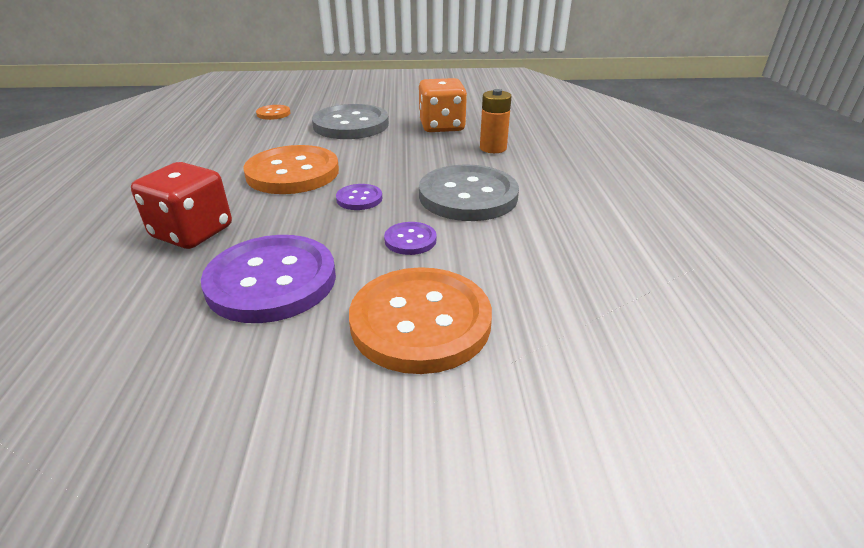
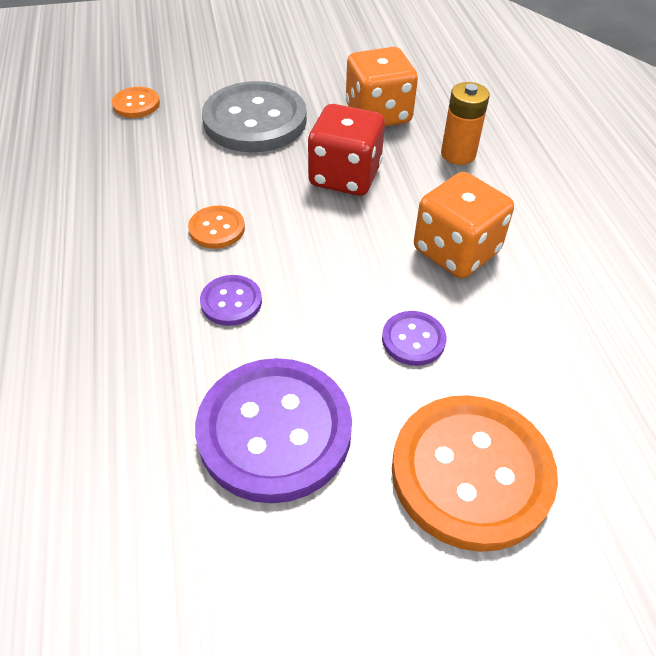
camera: 10 degrees left, 15 degrees up
red dice [131,162,232,249] -> red dice moved to [308,104,385,196]
orange button [243,145,339,194] -> orange button [188,206,245,249], size x0.46
purple button [336,184,382,210] -> purple button moved to [200,275,262,326]
grey button [419,164,519,221] -> orange dice [414,172,514,278]

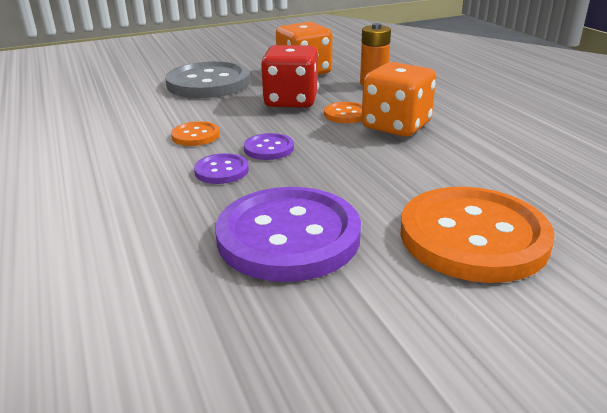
camera: 10 degrees left, 20 degrees down
orange button [112,87,160,118] -> orange button moved to [324,102,362,123]
purple button [382,311,446,366] -> purple button moved to [244,133,294,160]

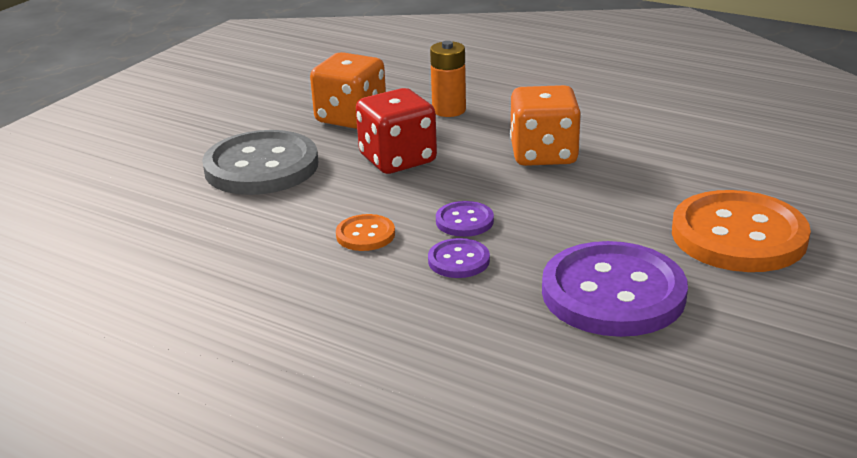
camera: 35 degrees left, 0 degrees up
orange button [324,102,362,123] -> none

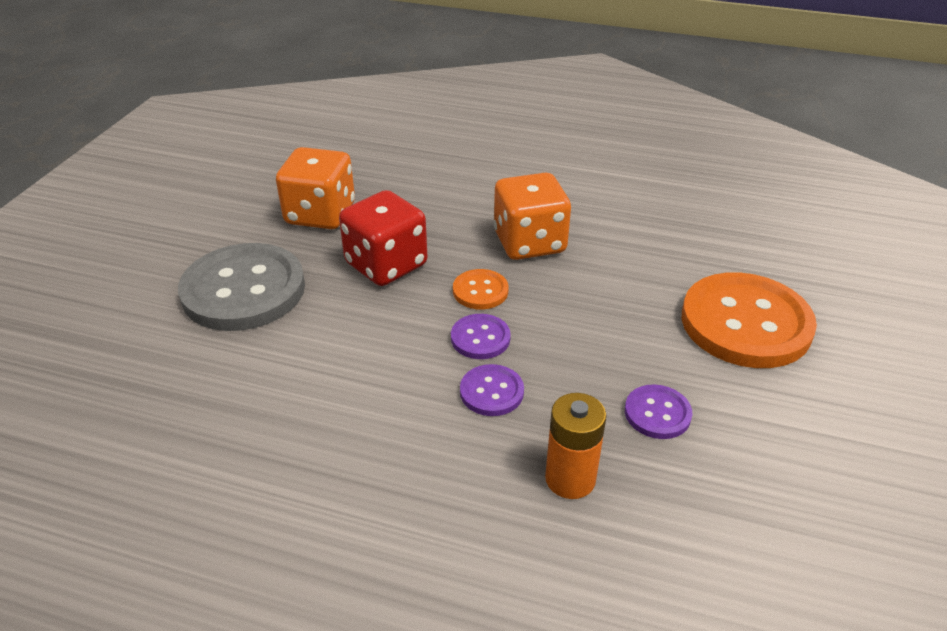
camera: 15 degrees left, 10 degrees up
orange button [336,214,395,251] -> orange button moved to [453,269,508,309]
orange battery [430,41,466,117] -> orange battery moved to [545,393,606,499]
purple button [542,241,688,337] -> purple button [625,384,692,439], size x0.46

